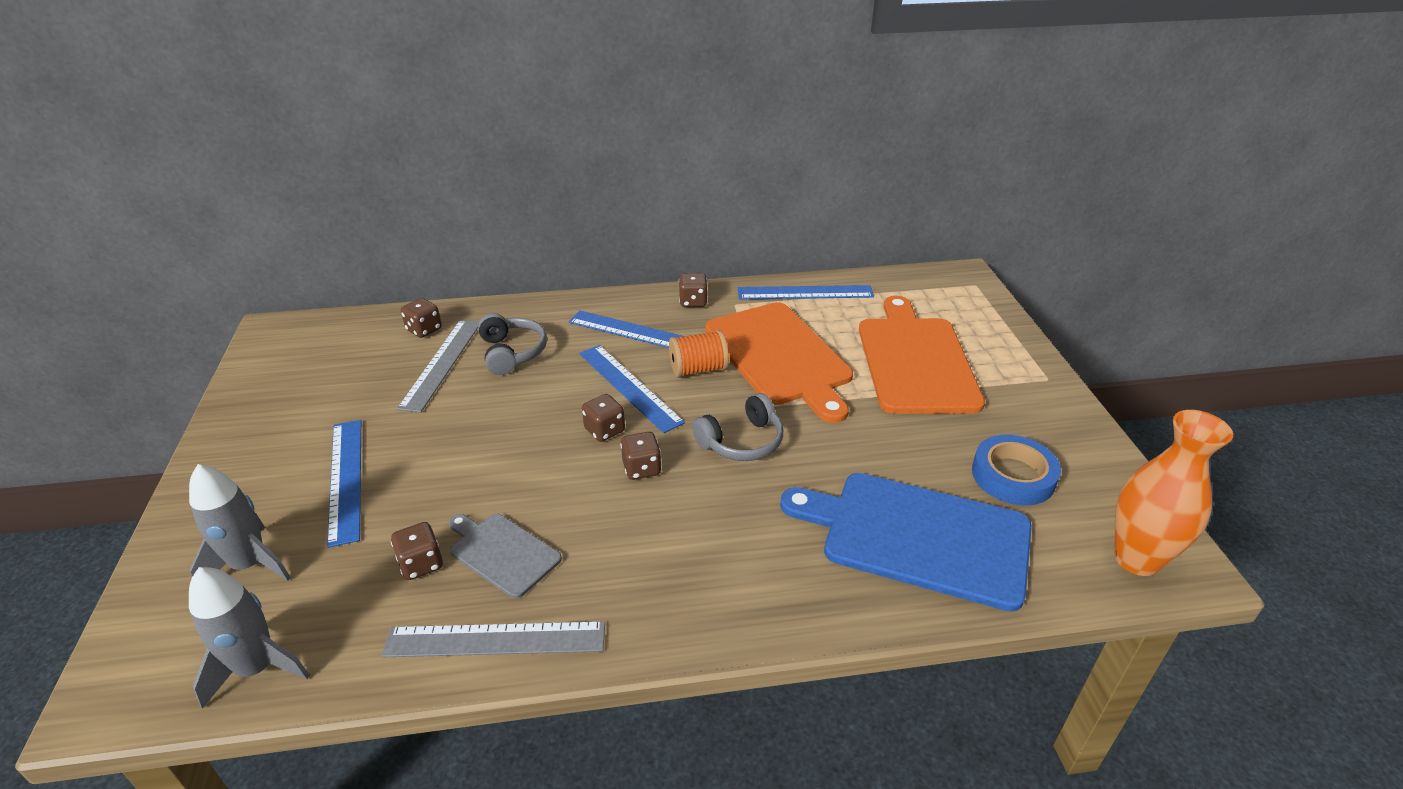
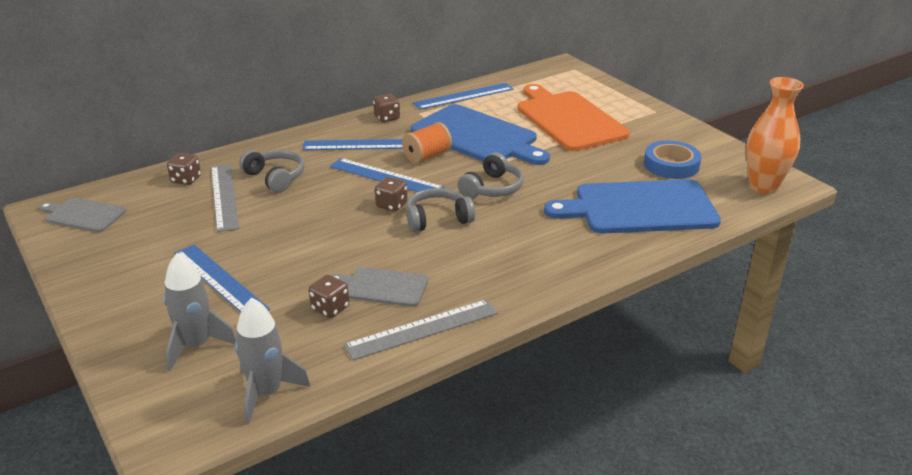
camera: 25 degrees left, 5 degrees down
brown dice [620,432,662,480] -> grey headphones [406,188,475,232]
orange cutting board [705,302,853,423] -> blue cutting board [411,104,550,165]
none -> grey cutting board [39,198,126,232]

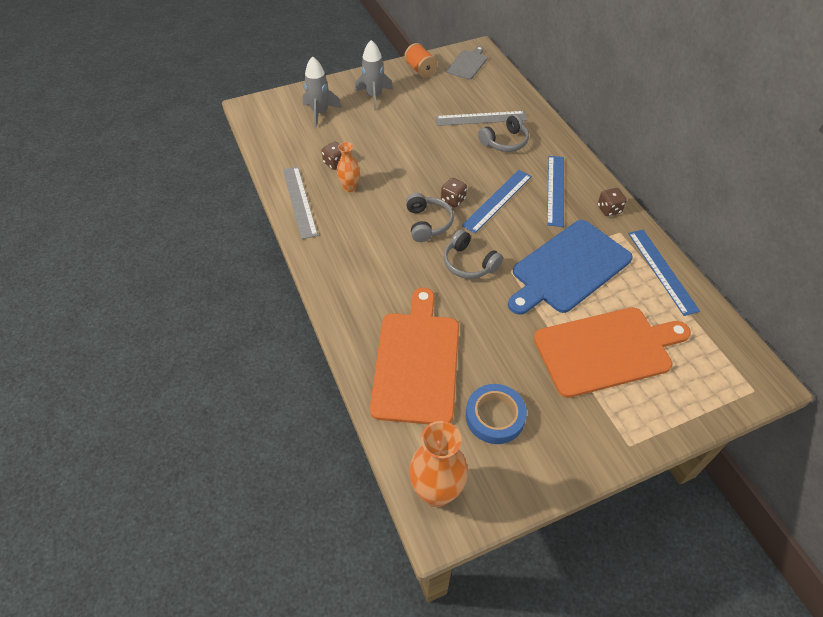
camera: 100 degrees right, 20 degrees up
brown dice [167,153,201,185] -> none
blue ruler [174,245,270,313] -> none
grey rocket [235,297,311,424] -> grey rocket moved to [355,40,393,110]
grey cutting board [331,267,428,307] -> orange vase [337,142,360,192]
orange spool [402,122,452,164] -> orange spool moved to [404,43,438,78]
blue cutting board [544,179,721,234] -> orange cutting board [370,288,459,424]

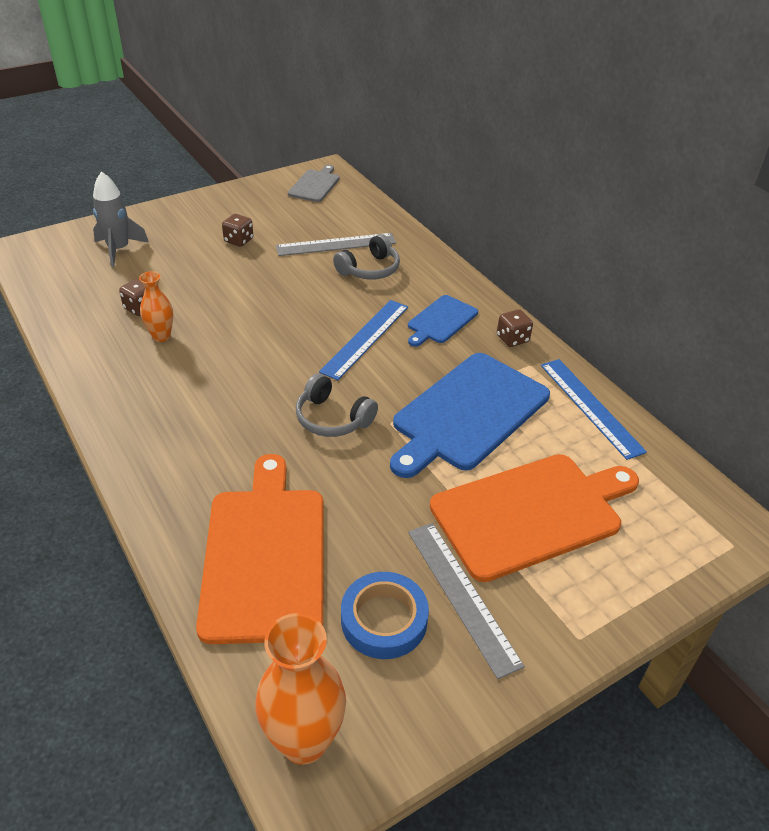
camera: 10 degrees left, 10 degrees down
grey ruler [283,166,318,239] -> grey ruler moved to [408,523,525,679]
grey rocket [355,40,393,110] -> none
orange spool [404,43,438,78] -> none
grey headphones [406,193,454,242] -> none
brown dice [441,178,467,207] -> brown dice moved to [222,214,253,247]
blue ruler [547,156,564,227] -> blue cutting board [408,295,478,347]

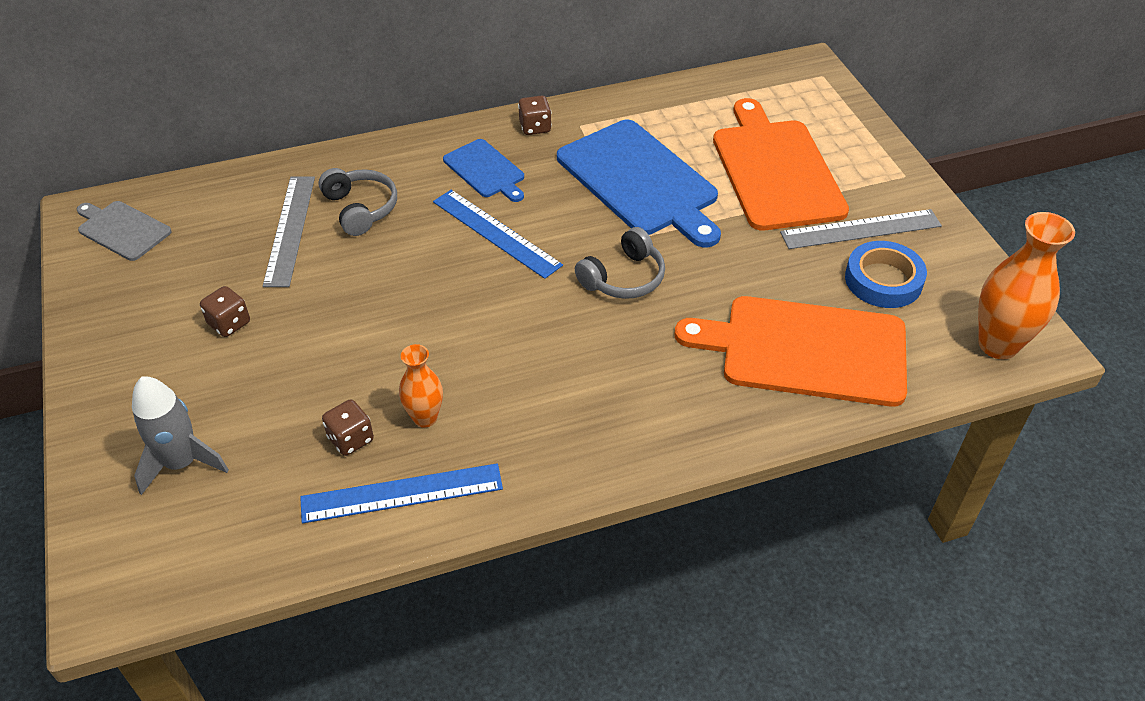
camera: 75 degrees left, 5 degrees up
blue ruler [541,359,647,460] -> blue ruler moved to [300,463,503,523]

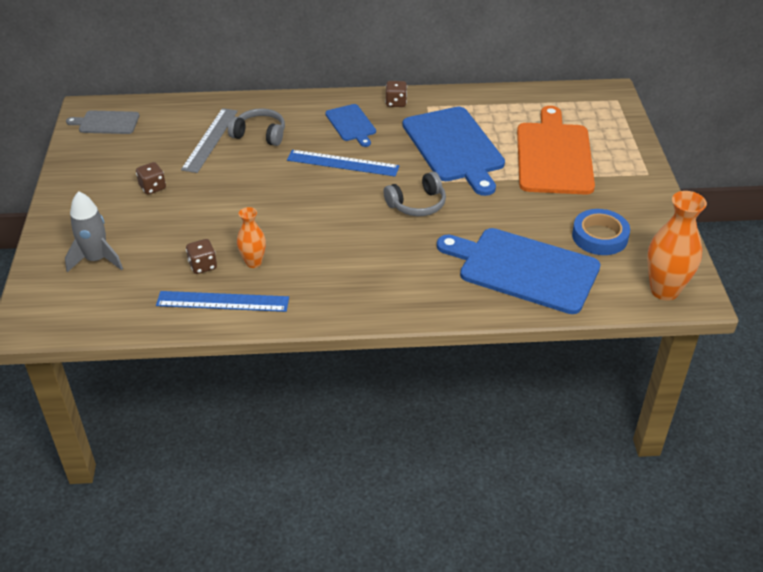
camera: 15 degrees right, 5 degrees down
grey cutting board [77,201,172,261] -> grey cutting board turned 45 degrees counterclockwise [66,110,139,134]
grey headphones [319,168,397,236] -> grey headphones turned 60 degrees counterclockwise [228,108,285,146]
blue ruler [433,190,563,279] -> blue ruler turned 45 degrees counterclockwise [287,150,400,177]
orange cutting board [674,296,907,407] -> blue cutting board [437,228,600,314]
grey ruler [780,209,942,249] -> none

